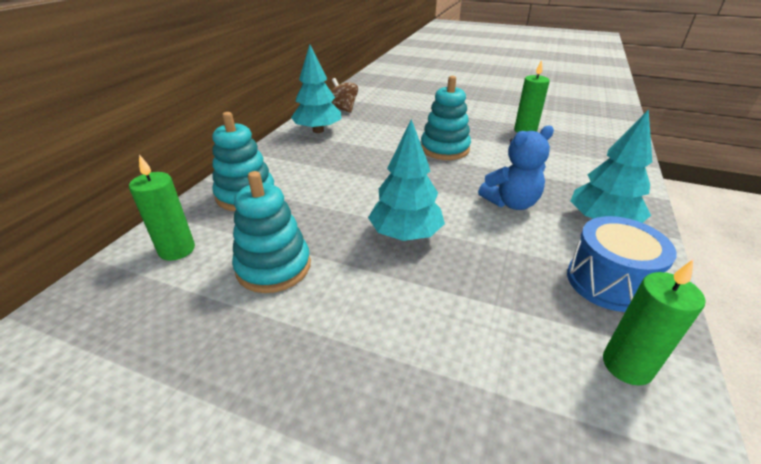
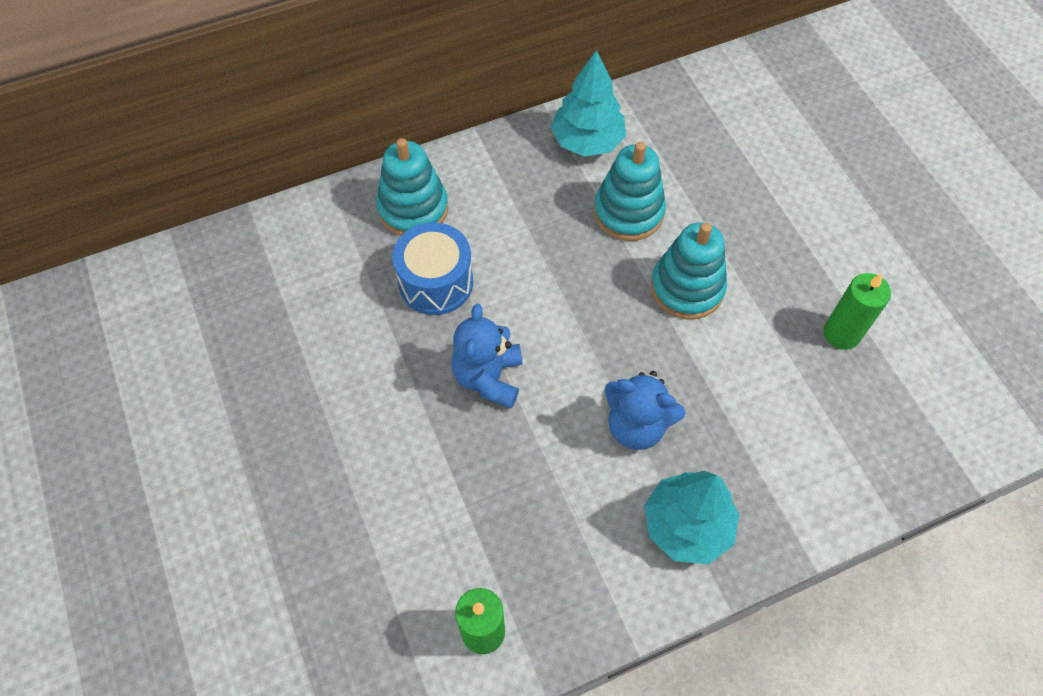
camera: 45 degrees right, 25 degrees up
green candle [129,155,195,261] -> none
turquoise stacking toy [232,171,311,293] -> turquoise stacking toy moved to [594,142,666,241]
brown spinning top [331,78,358,113] -> none
turquoise tree [368,119,445,241] -> blue teddy bear [452,304,522,408]
blue drum [567,216,677,312] -> blue drum moved to [392,222,473,315]

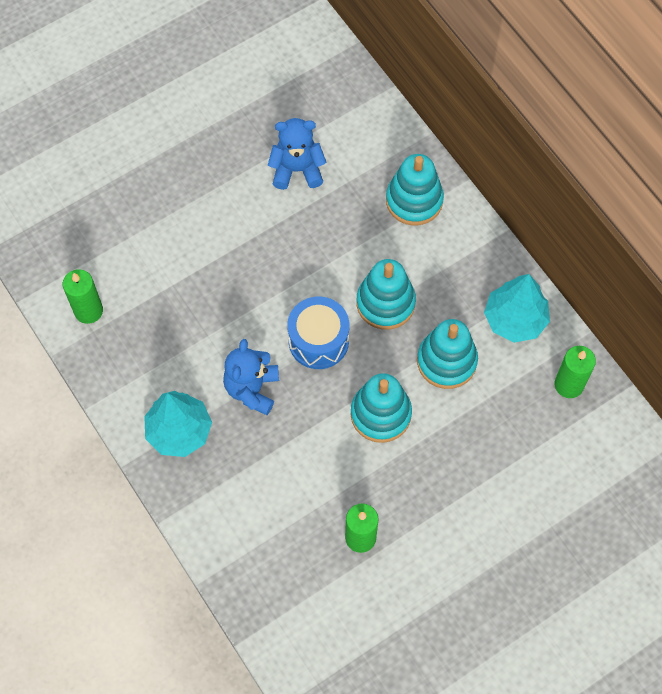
camera: 80 degrees right, 5 degrees up
blue drum [392,222,473,315] -> blue drum moved to [287,297,350,369]
blue teddy bear [452,304,522,408] -> blue teddy bear moved to [268,118,326,190]
none -> turquoise stacking toy [357,259,416,330]
none -> green candle [555,346,596,398]

